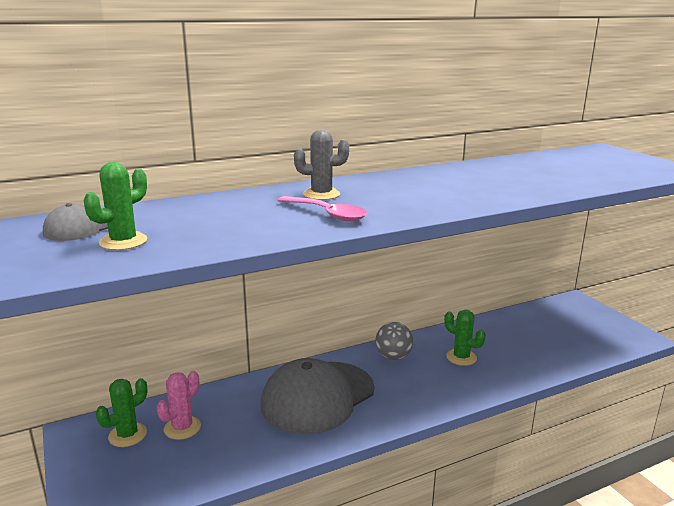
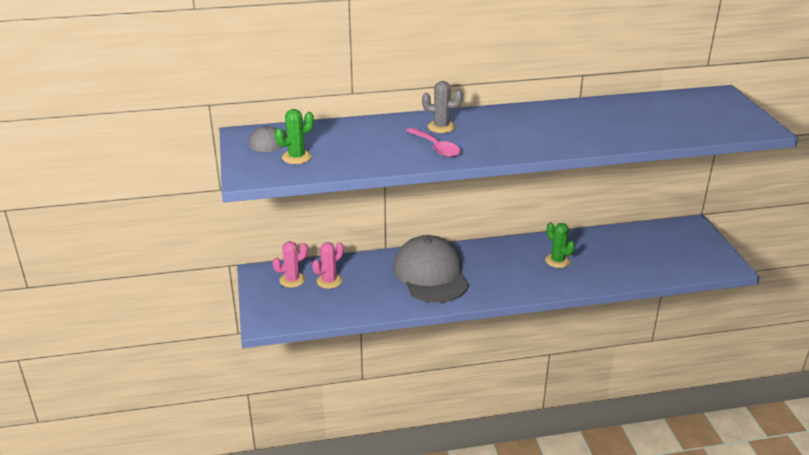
camera: 15 degrees right, 10 degrees up
green cactus [96,378,147,447] -> pink cactus [273,241,308,288]
grey cap [261,358,374,435] -> grey cap turned 105 degrees clockwise [393,235,469,303]
grey ball [375,322,413,360] -> none

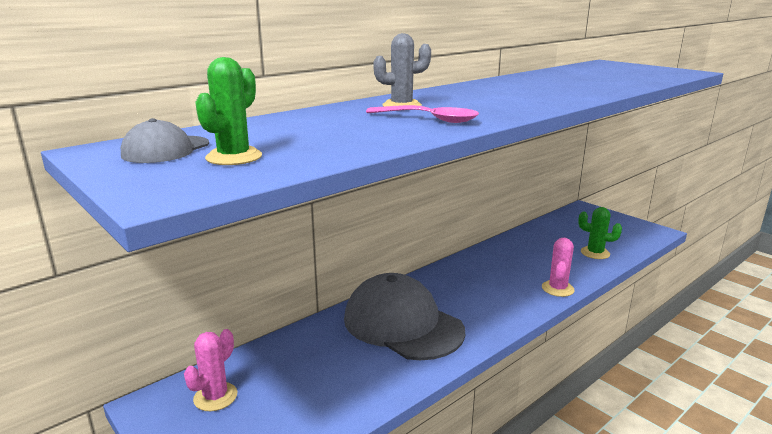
camera: 30 degrees left, 10 degrees down
pink cactus [312,242,344,289] -> pink cactus moved to [542,238,575,297]
green cactus [545,222,575,268] -> green cactus moved to [578,207,622,259]

